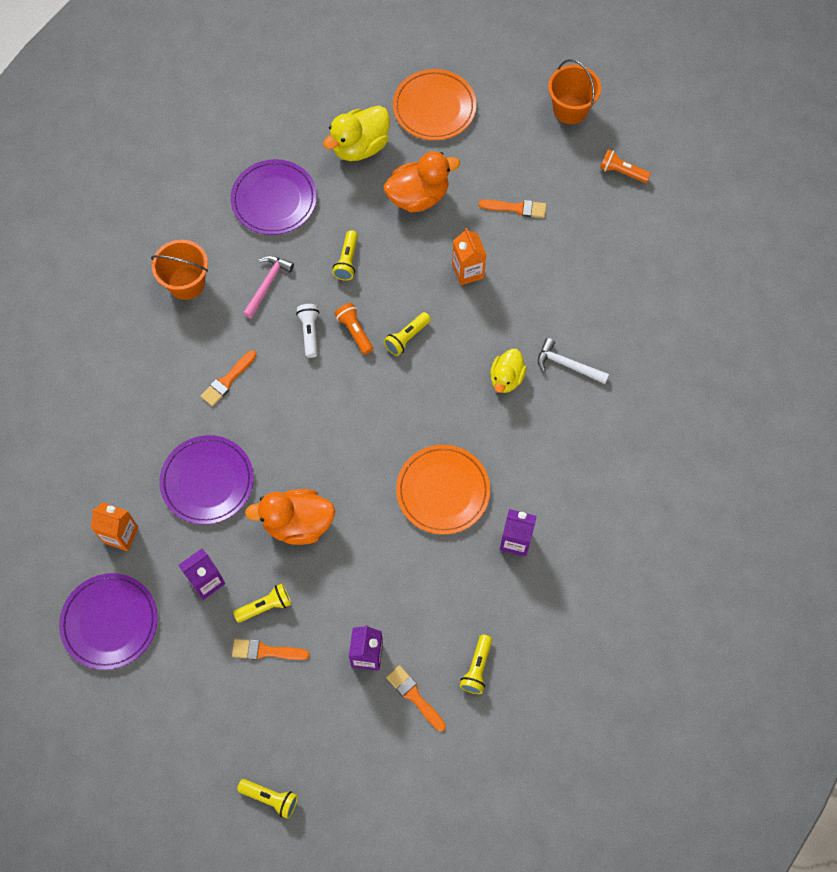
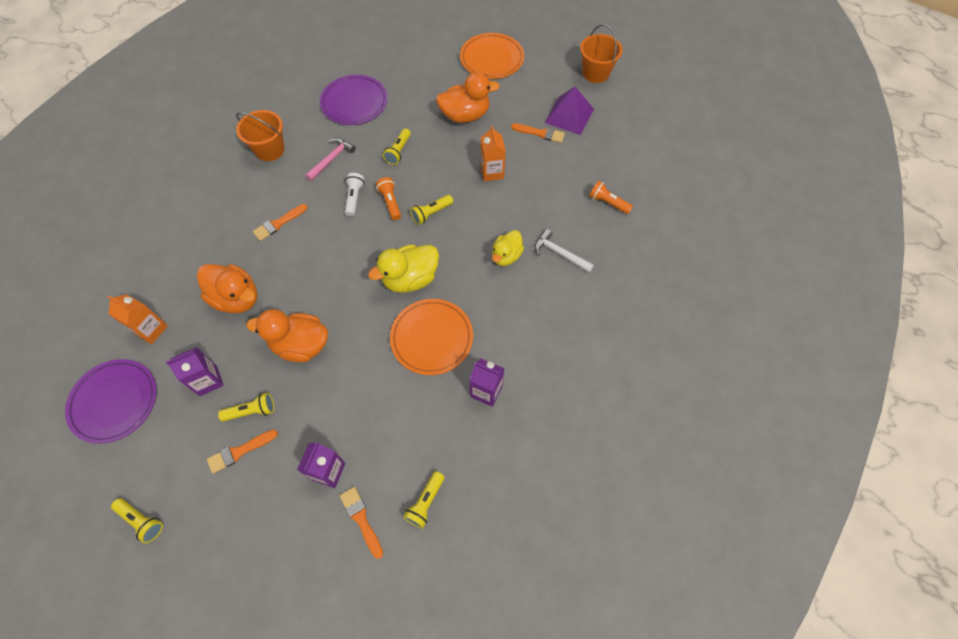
camera: 10 degrees right, 5 degrees down
purple plate [159,435,254,525] -> orange duck [197,264,258,313]
orange brush [232,639,310,660] -> orange brush turned 45 degrees counterclockwise [207,429,278,474]
yellow flashlight [237,779,298,819] -> yellow flashlight moved to [111,498,163,543]
yellow duck [323,106,390,161] -> yellow duck moved to [368,245,439,293]
orange flashlight [600,149,651,183] -> orange flashlight moved to [589,181,633,214]
none -> purple pyramid [545,86,594,135]

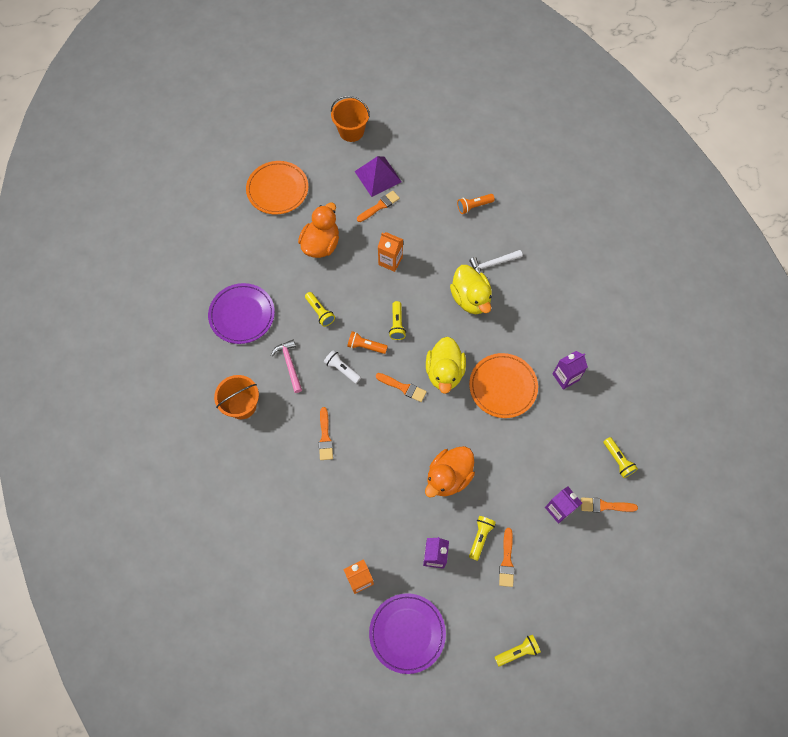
camera: 55 degrees left, 5 degrees up
orange duck [197,264,258,313] -> none
yellow duck [492,230,524,266] -> yellow duck [450,265,492,314], size x1.55
none -> orange brush [376,373,427,402]

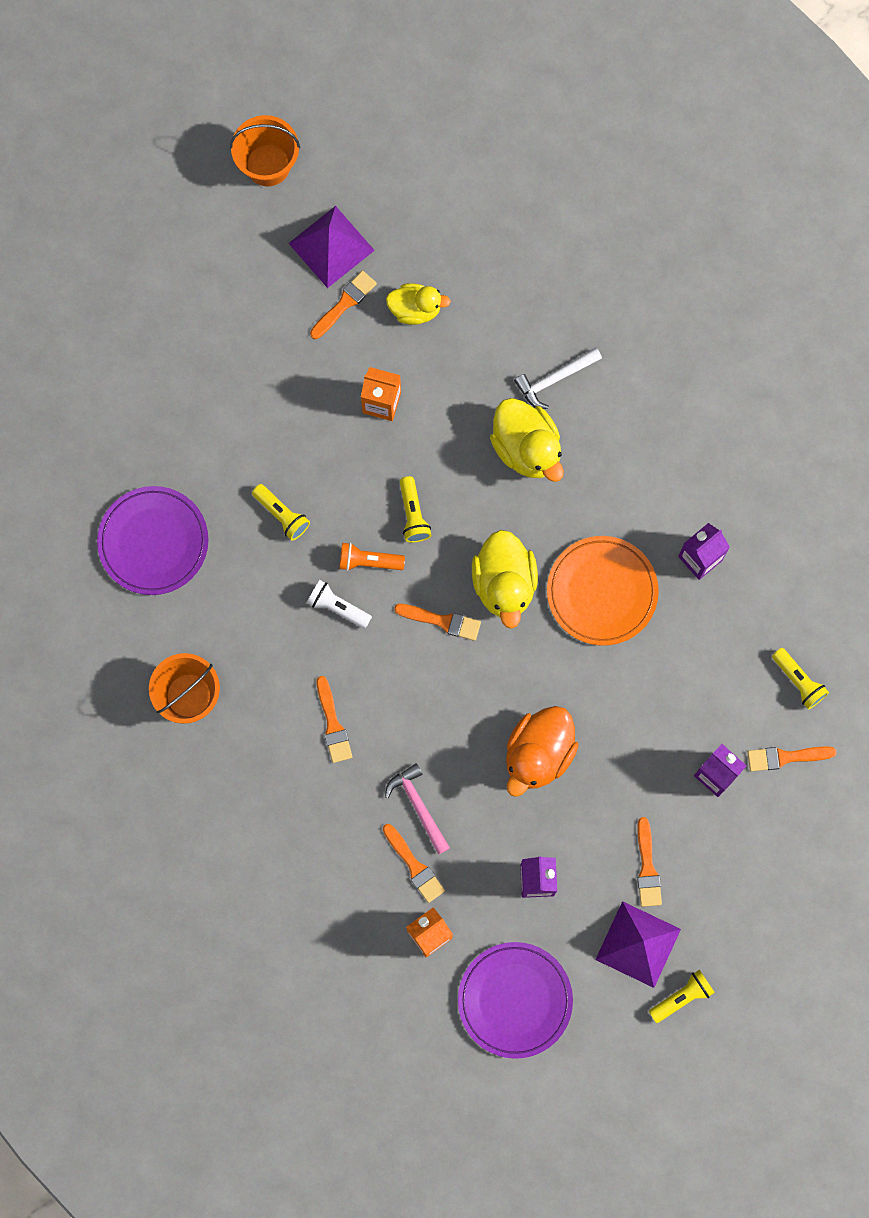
camera: 10 degrees left, 10 degrees up
orange plate [246,161,308,214] -> none
pink hammer [271,340,302,393] -> pink hammer moved to [385,763,450,855]
orange duck [298,202,339,258] -> none
orange flashlight [457,194,495,214] -> none
yellow flashlight [469,516,496,561] -> none
none -> orange brush [383,824,445,903]
none -> yellow duck [386,283,451,325]
none -> purple pyramid [595,901,681,988]

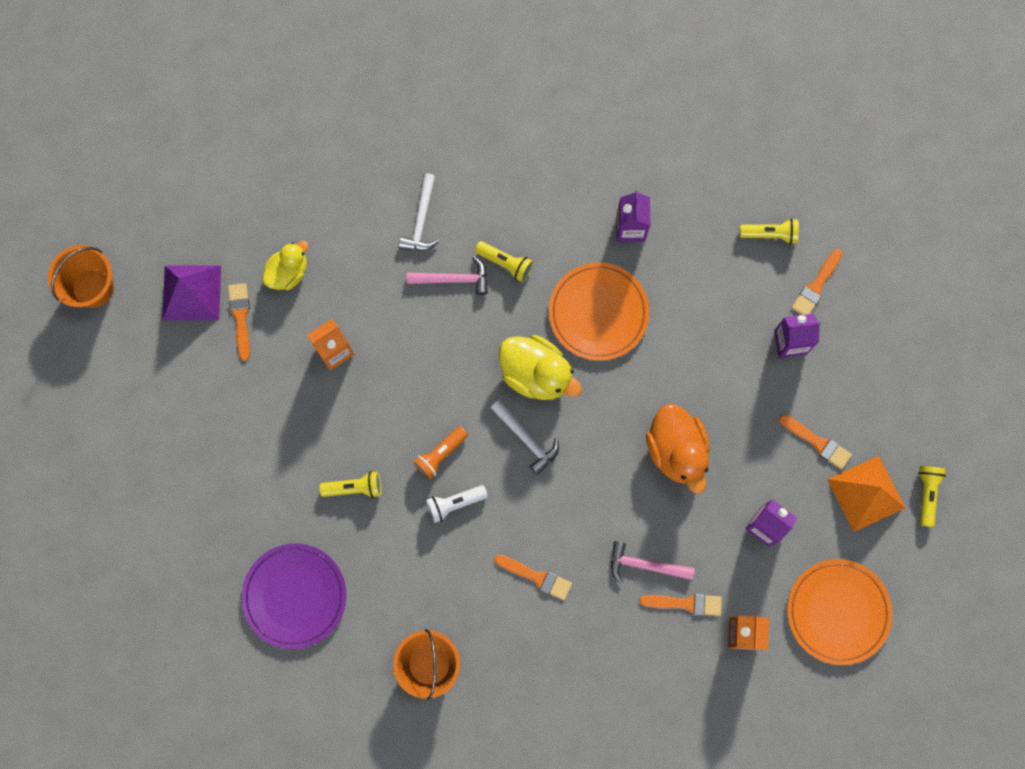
camera: 50 degrees left, 0 degrees up
orange brush [394,604,481,641] -> white hammer [491,400,559,475]
yellow flashlight [400,476,431,543] -> yellow flashlight moved to [475,241,533,282]
purple plate [458,942,573,1059] -> orange plate [787,559,893,665]
yellow duck [490,398,564,482] -> pink hammer [407,256,488,295]
purple pyramid [595,901,681,988] -> orange pyramid [827,456,905,532]

